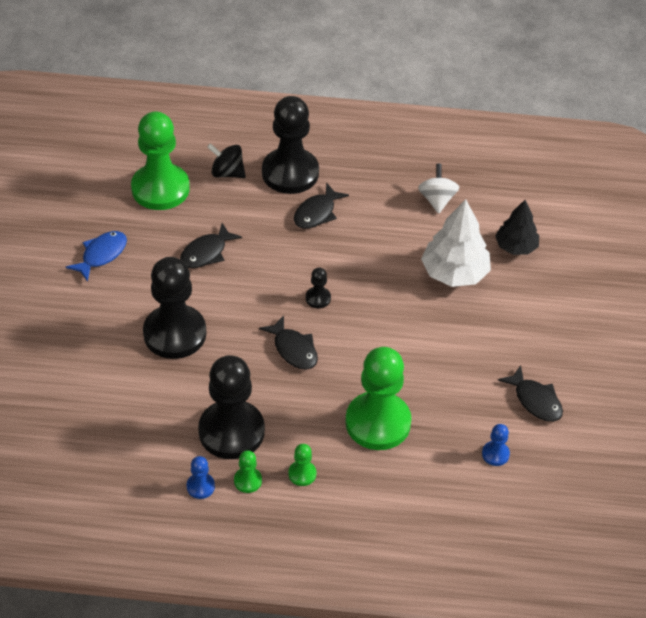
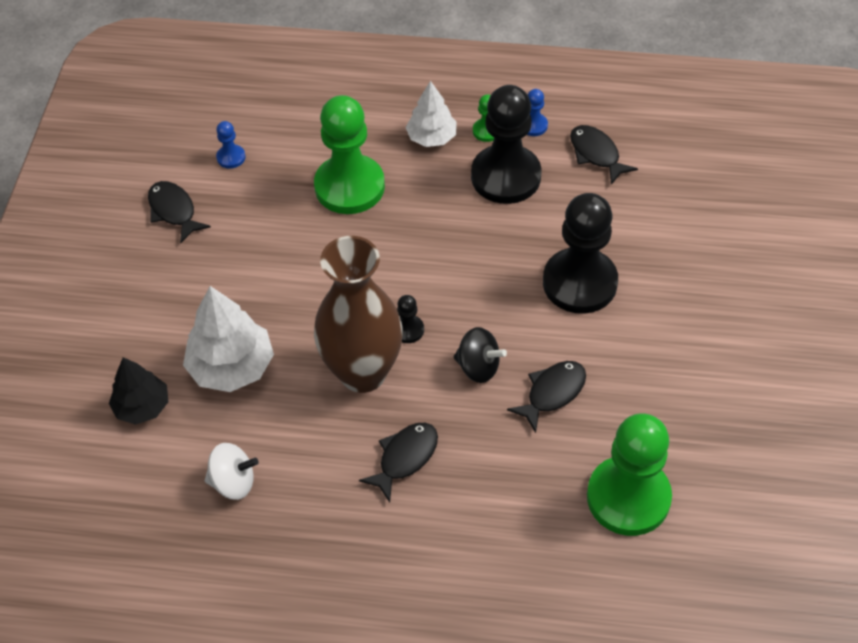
camera: 175 degrees left, 5 degrees up
blue fish [66,231,127,282] -> none
black spinning top [207,143,246,178] -> black spinning top moved to [454,327,507,383]
black fish [259,315,318,370] -> black fish moved to [570,125,638,185]
black pawn [262,96,319,194] -> none
green pawn [288,444,316,486] -> white tree [405,81,457,147]
white spinning top [418,164,459,214] -> white spinning top turned 90 degrees counterclockwise [205,443,259,500]
none -> brown vase [314,236,403,393]

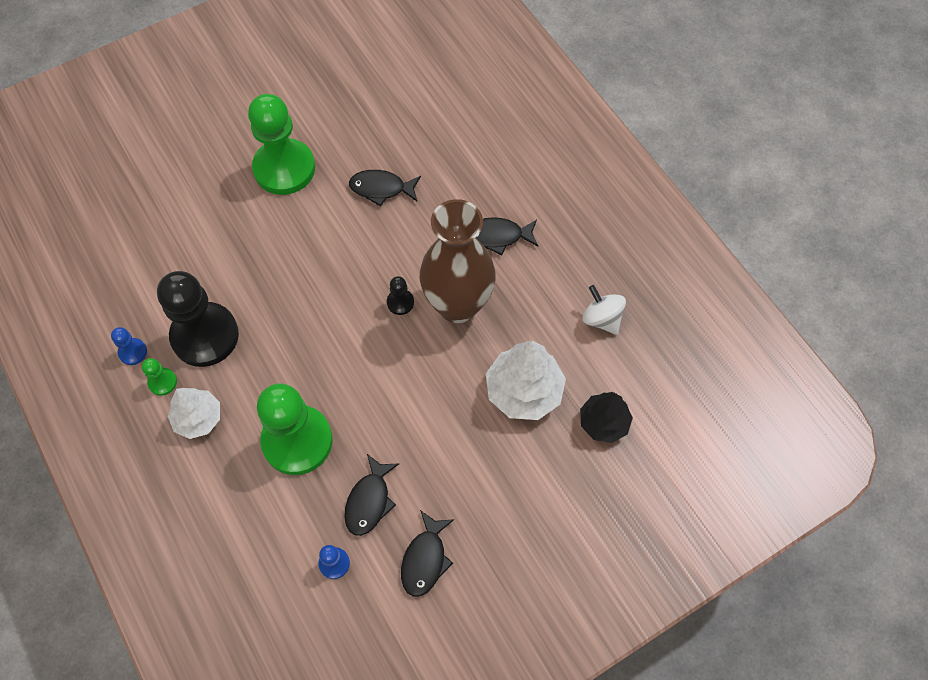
camera: 130 degrees left, 10 degrees up
black spinning top [454,327,507,383] -> none
black pawn [543,193,618,314] -> none
black fish [570,125,638,185] -> black fish moved to [344,454,399,536]
green pawn [587,413,672,536] -> green pawn moved to [248,94,315,195]

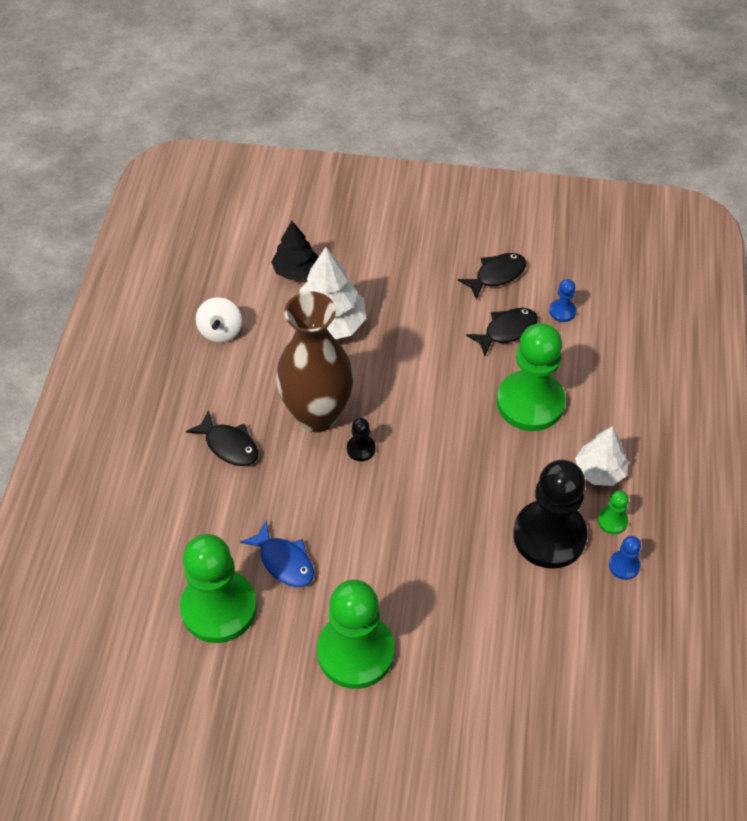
camera: 140 degrees left, 10 degrees down
black fish [349,170,421,207] -> blue fish [240,520,314,587]
none -> green pawn [180,534,257,643]

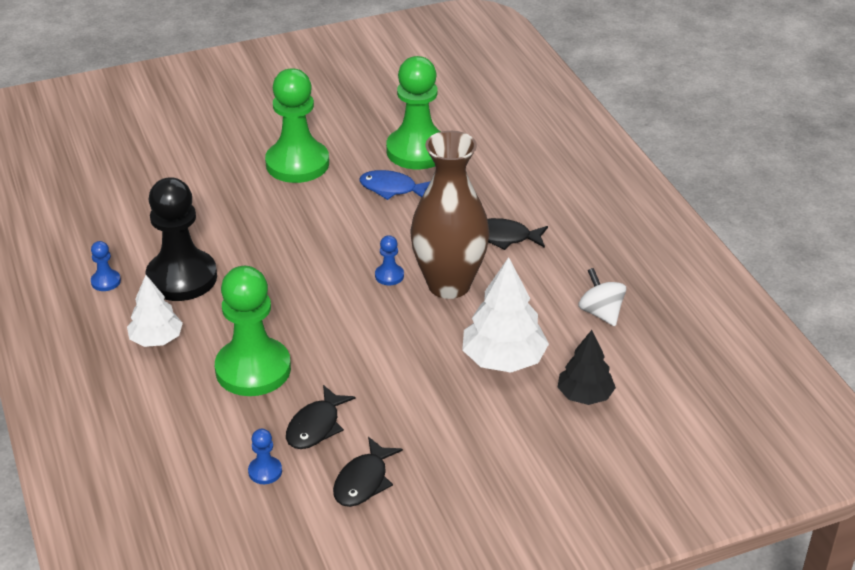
camera: 150 degrees right, 15 degrees down
black pawn [347,418,376,461] -> blue pawn [375,235,404,285]
green pawn [598,491,629,534] -> none

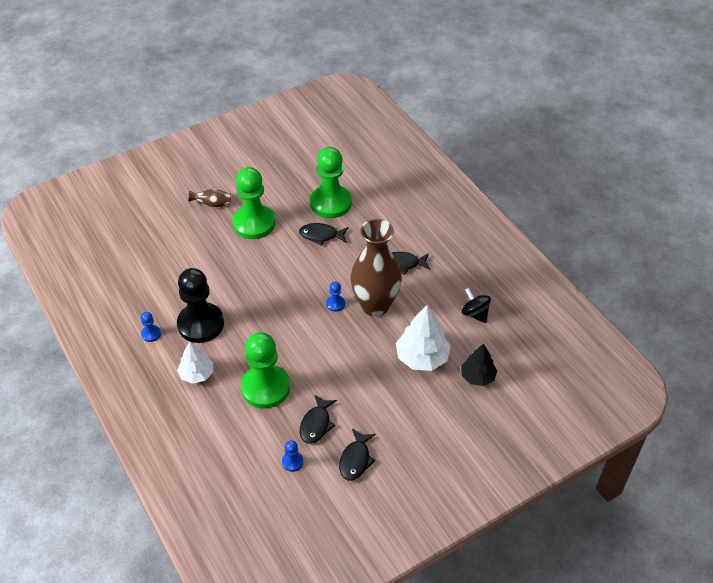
camera: 10 degrees left, 10 degrees up
blue fish [359,170,430,200] -> black fish [299,223,349,246]
white spinning top [578,268,626,326] -> black spinning top [462,288,491,323]
none -> brown vase [188,189,231,207]

